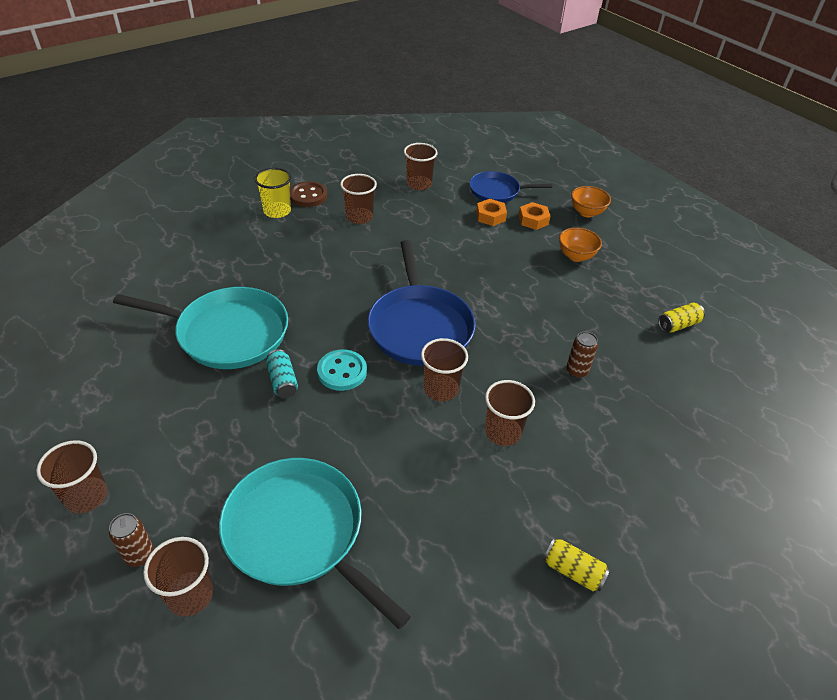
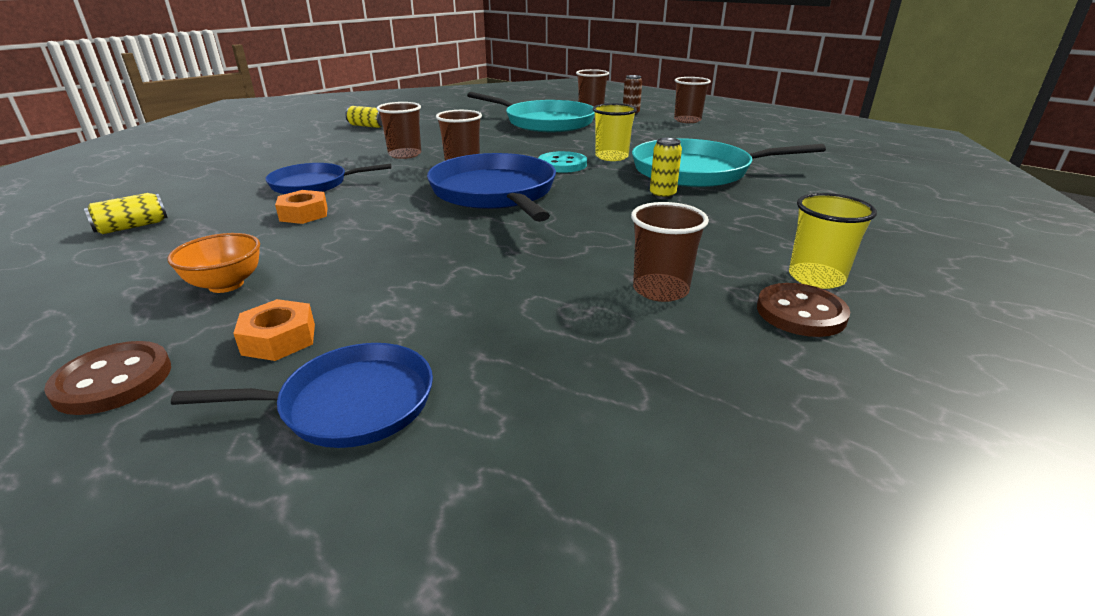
camera: 170 degrees right, 15 degrees down
turquoise can [266,349,298,398] -> yellow cup [593,103,637,161]
brown cup [404,143,438,190] -> none
orange nut [476,199,507,226] -> orange nut moved to [275,190,328,224]
brown can [566,331,598,378] -> blue pan [265,163,392,194]
orange bowl [571,186,611,217] -> brown button [44,341,171,415]
none -> yellow can [650,138,682,199]

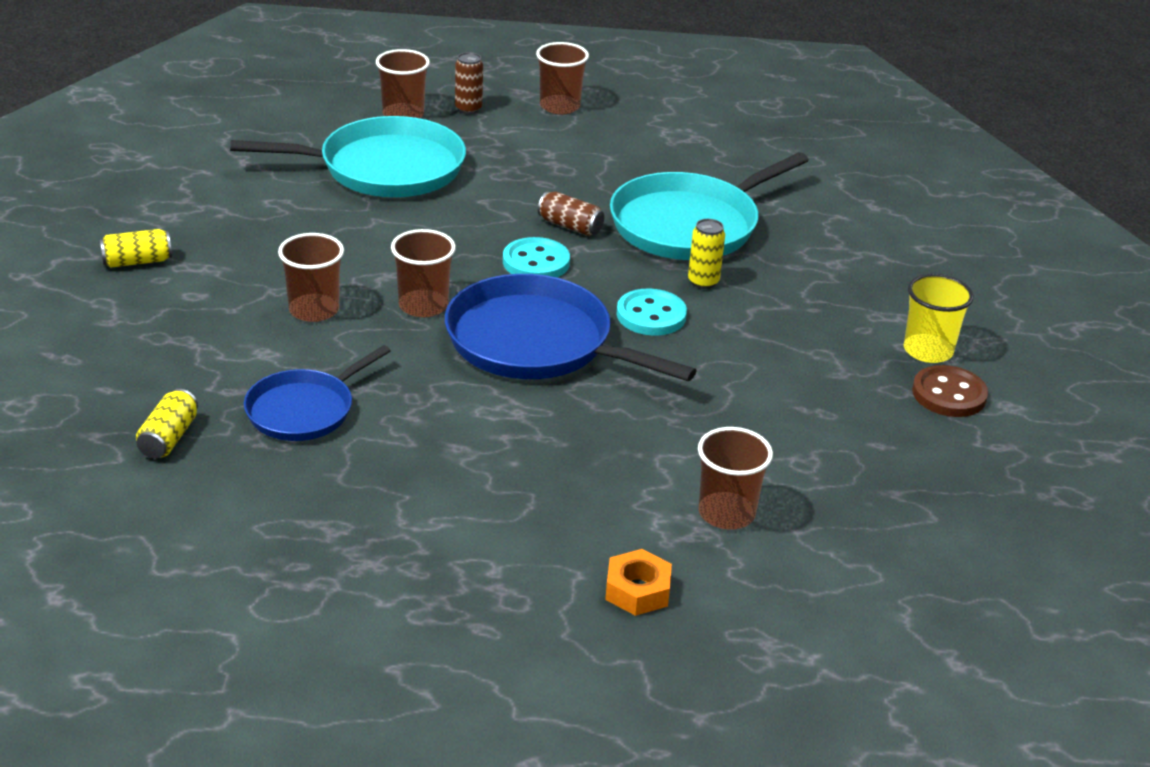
camera: 40 degrees left, 5 degrees up
brown button [44,341,171,415] -> none
yellow can [84,193,168,234] -> yellow can moved to [136,389,198,458]
orange bowl [167,233,260,293] -> none
blue pan [171,343,433,448] -> none
orange nut [275,190,328,224] -> none
yellow cup [593,103,637,161] -> brown can [538,191,605,236]
brown cup [631,202,709,302] -> brown cup moved to [698,427,773,530]
none -> turquoise button [616,289,687,336]

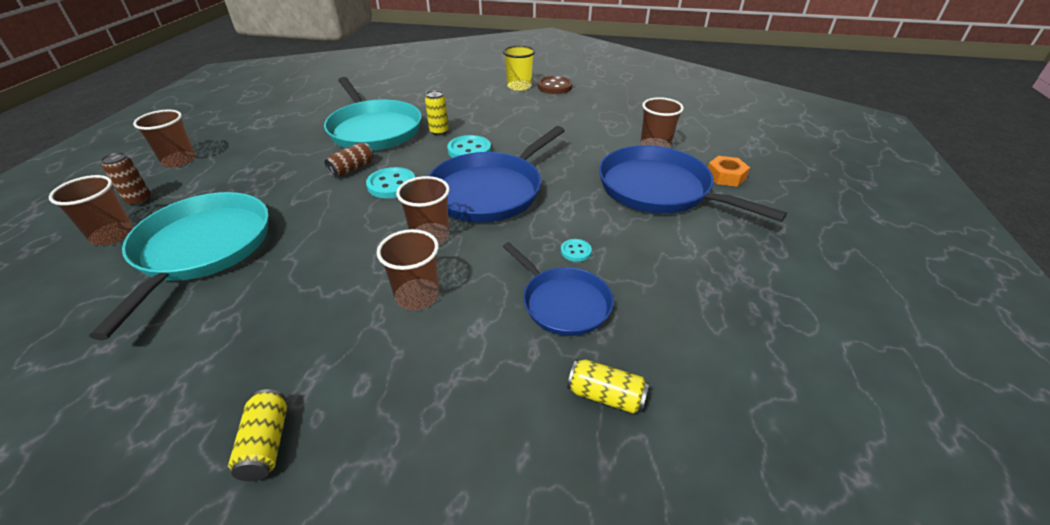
camera: 80 degrees left, 5 degrees up
none -> turquoise button [561,239,592,262]
none -> blue pan [599,145,787,222]

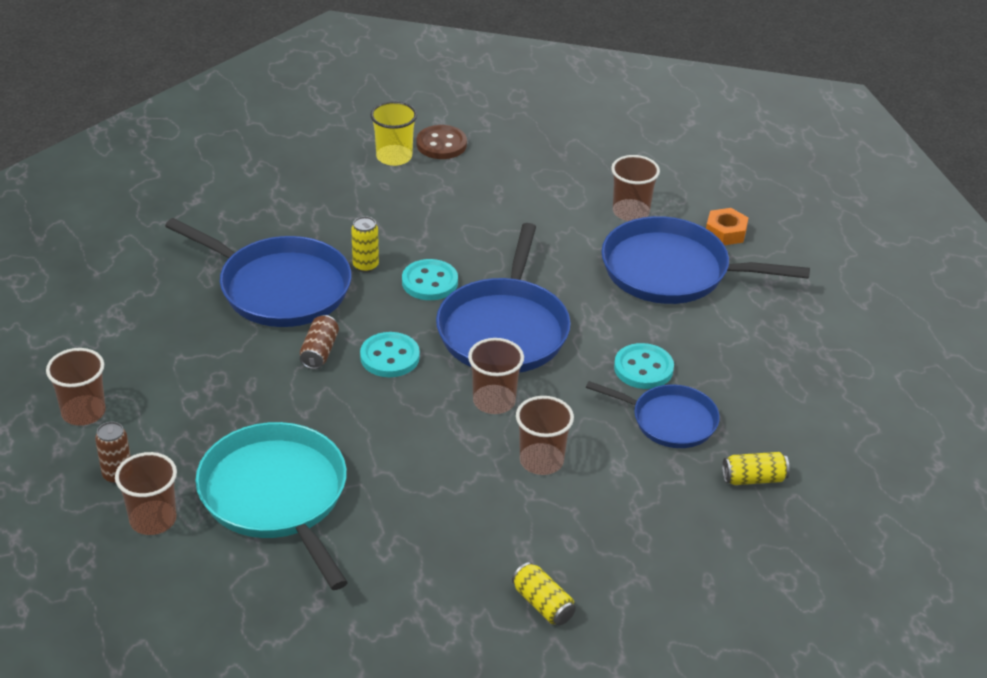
camera: 30 degrees left, 0 degrees up
turquoise pan [324,77,422,151] -> blue pan [165,218,351,327]
turquoise button [561,239,592,262] -> turquoise button [614,343,674,389], size x1.85

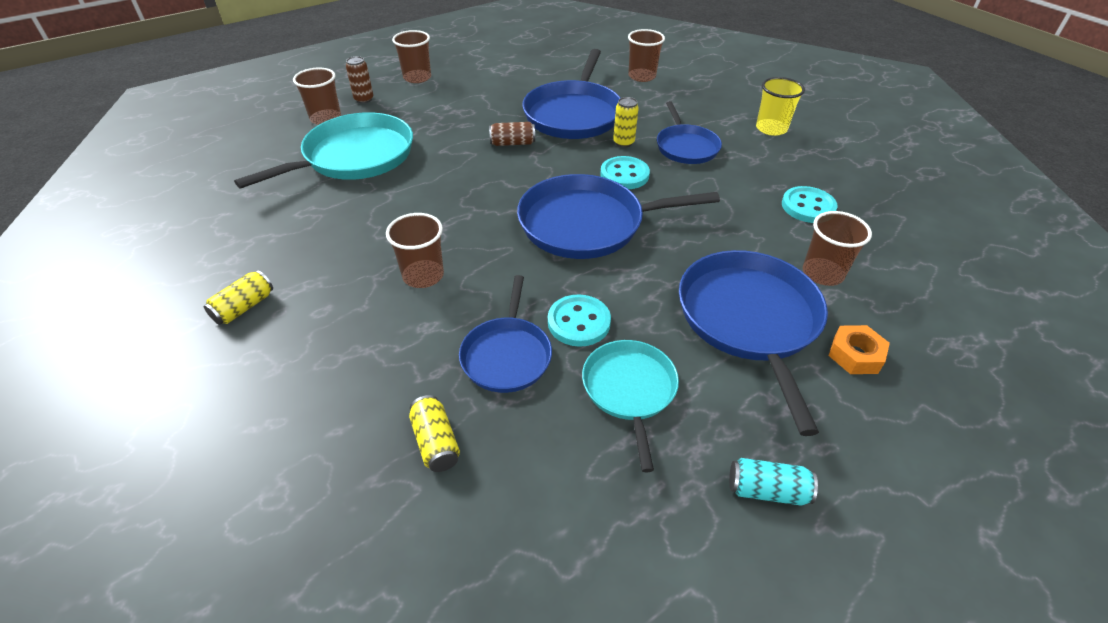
camera: 75 degrees right, 5 degrees up
turquoise button [360,332,420,377] -> turquoise button moved to [782,186,838,223]
brown button [417,125,467,159] -> none
brown cup [468,338,524,414] -> brown cup moved to [628,29,665,82]
none -> turquoise pan [582,340,679,472]
none -> blue pan [657,101,722,164]
none -> turquoise can [729,458,818,506]

